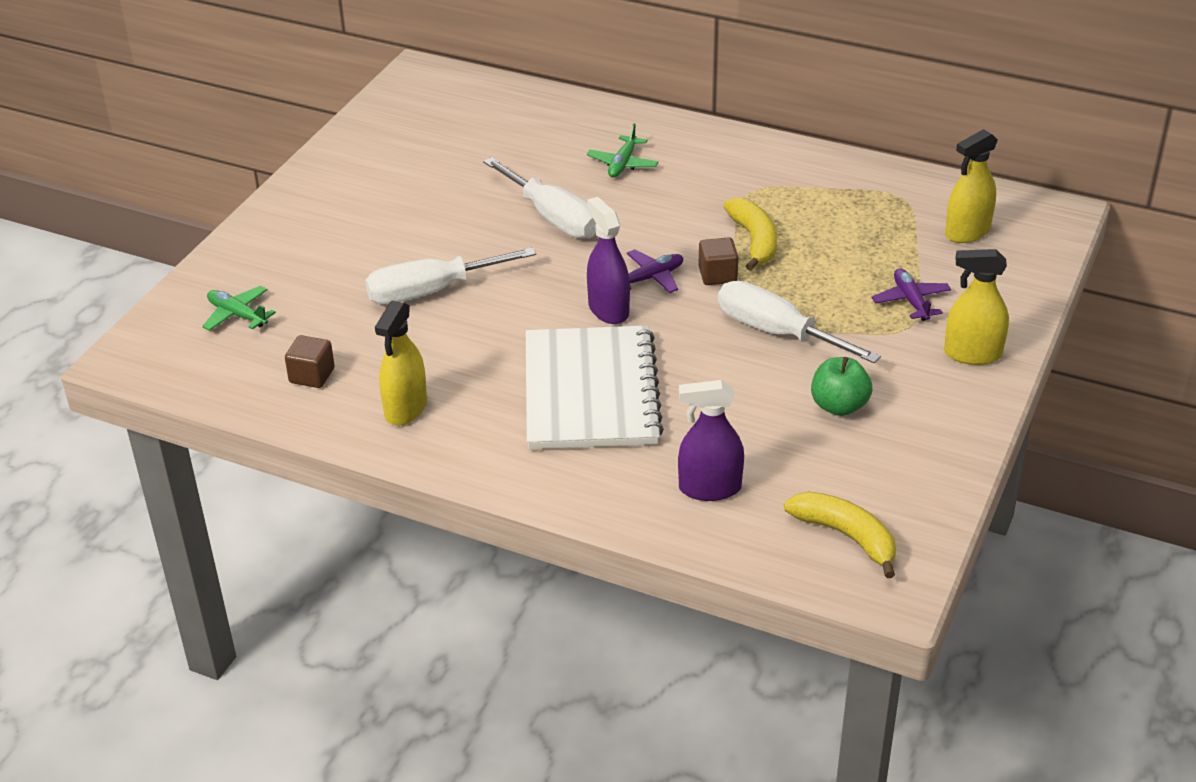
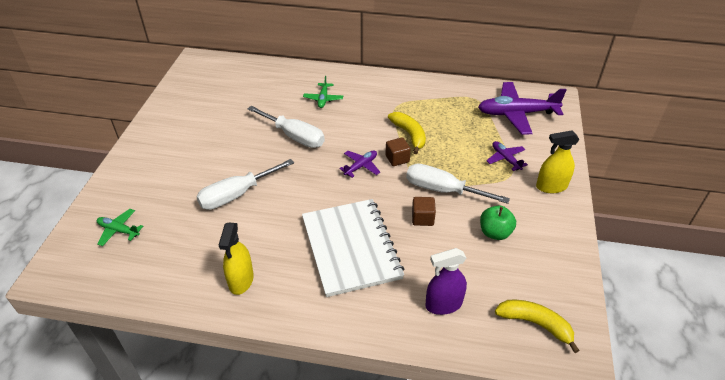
camera: 15 degrees left, 5 degrees up
brown cube [285,335,335,388] -> brown cube moved to [412,197,436,226]
purple spray bottle [587,197,630,324] -> none
yellow spray bottle [945,129,998,243] -> purple plane [478,82,566,135]

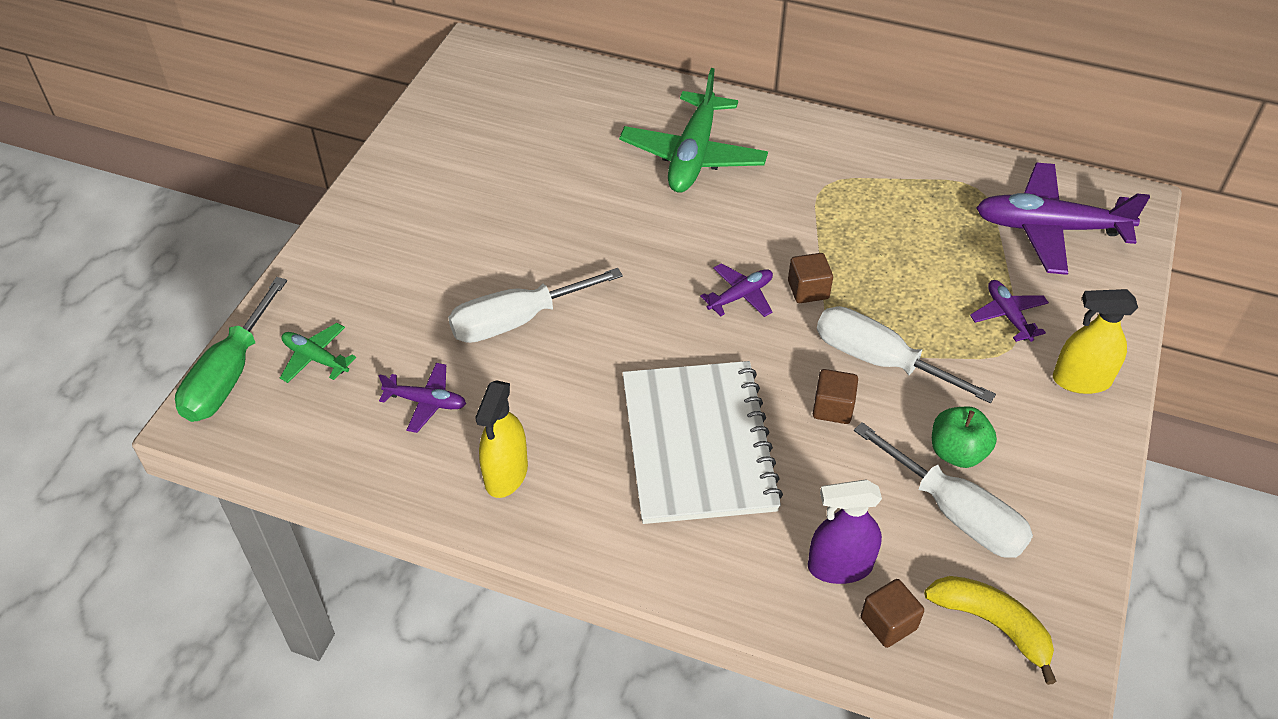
camera: 10 degrees right, 5 degrees up
white screwdriver [247,106,325,148] -> white screwdriver moved to [854,422,1033,558]
green plane [303,76,343,108] -> green plane [619,68,768,193], size x2.01
yellow banana [388,112,426,154] -> none
none -> green screwdriver [175,277,287,422]
none -> purple plane [379,363,466,433]
none -> brown cube [861,579,924,648]

